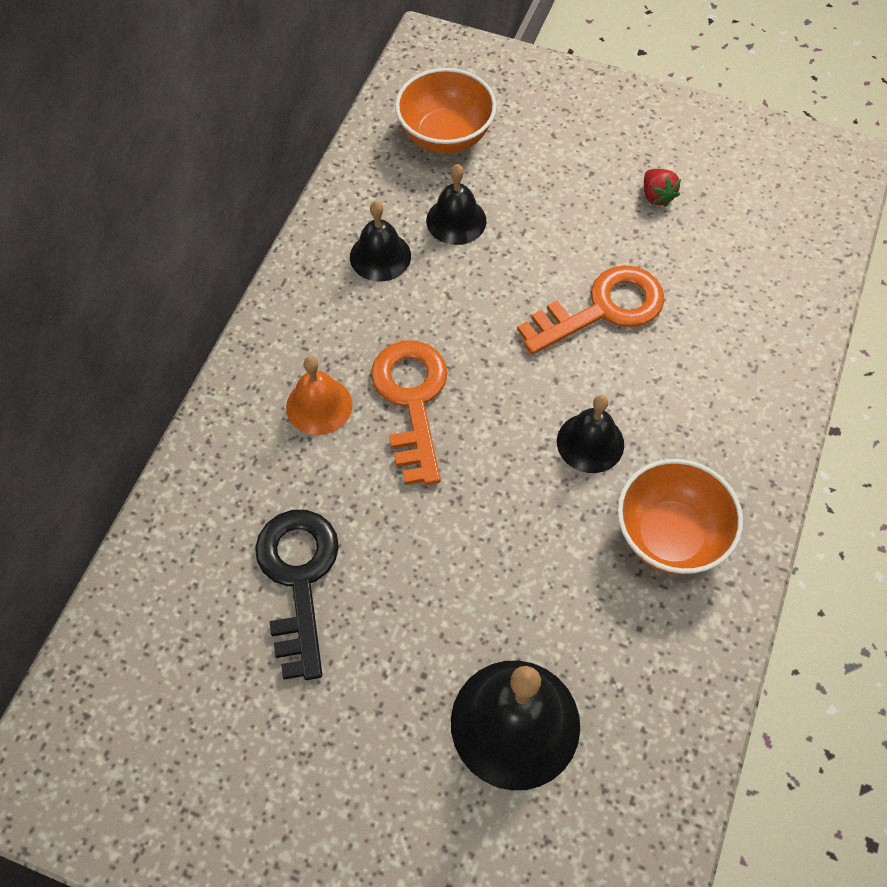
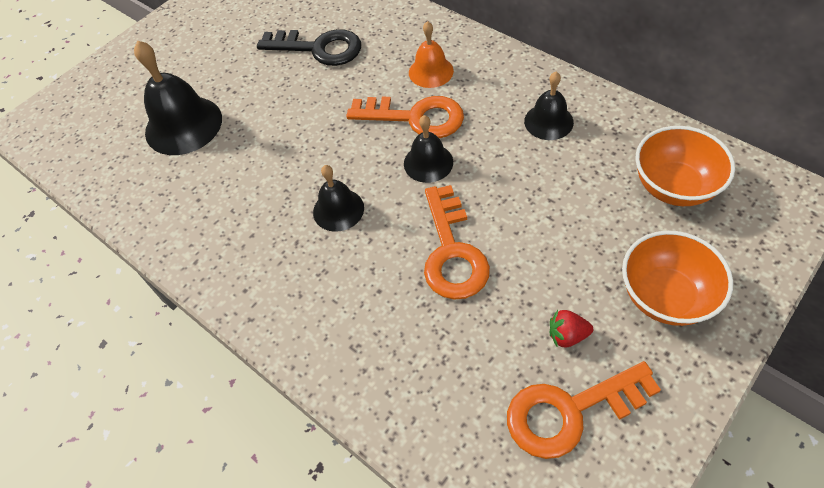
camera: 115 degrees right, 5 degrees down
black bell [426,164,487,245] -> black bell moved to [404,115,453,183]
orange bowl [617,459,743,575] -> orange bowl moved to [622,231,733,326]
none -> orange key [507,361,661,459]

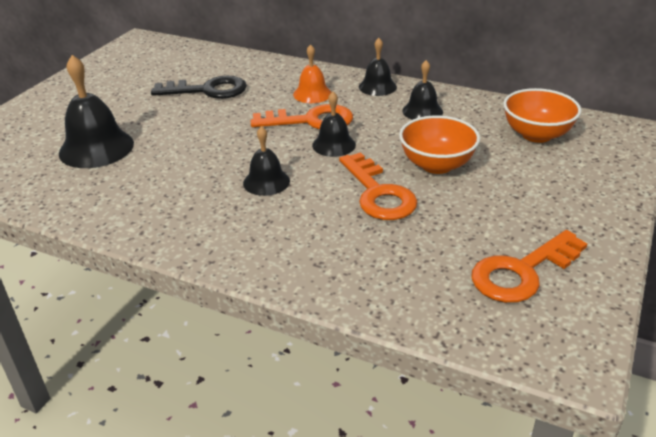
camera: 20 degrees left, 20 degrees down
red strawberry [550,310,593,347] -> none
orange bowl [622,231,733,326] -> orange bowl moved to [399,115,480,174]
none -> black bell [359,38,397,96]

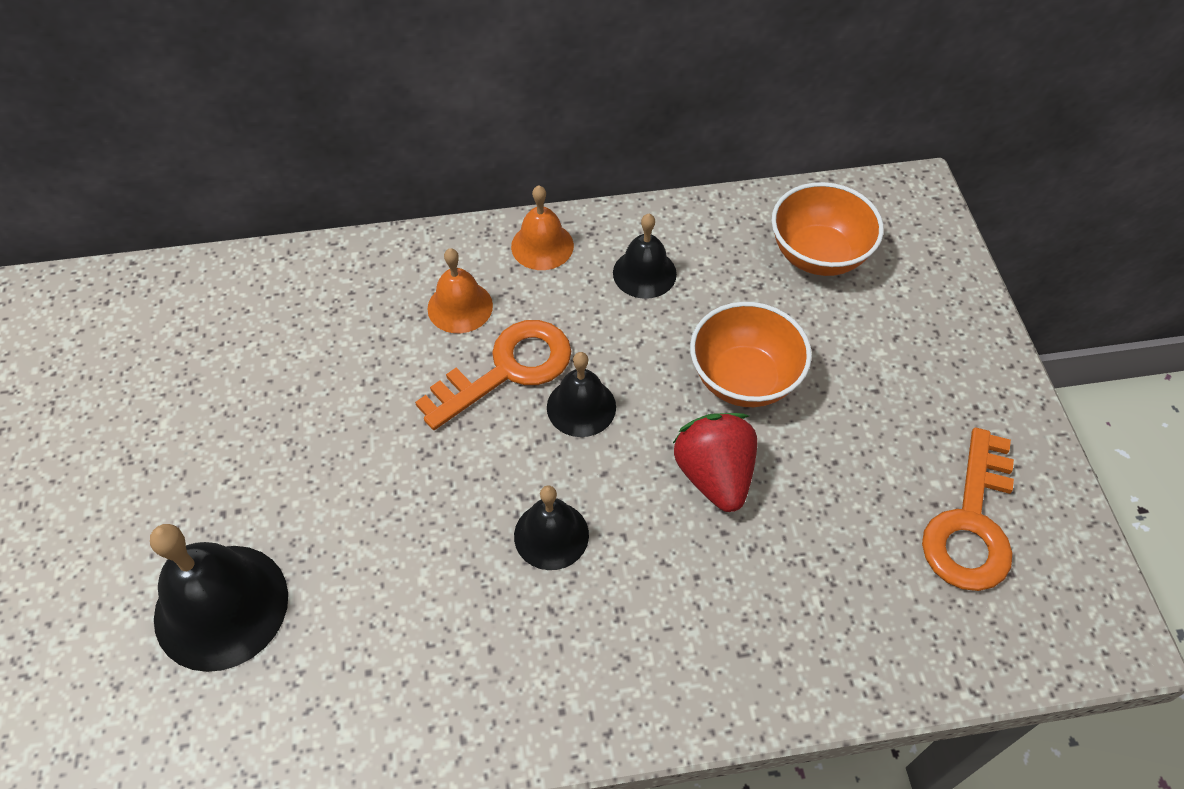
camera: 35 degrees left, 20 degrees up
black key [151,76,247,99] -> none
orange key [339,152,417,220] -> red strawberry [673,413,757,512]
black bell [359,38,397,96] -> orange bell [511,185,574,270]

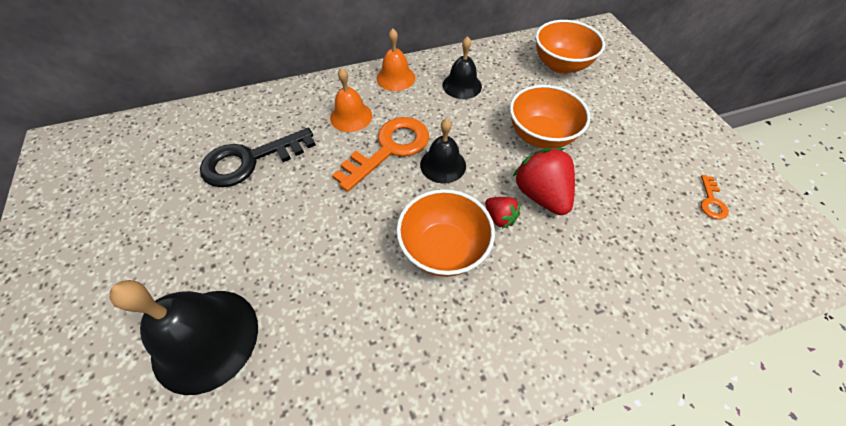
camera: 10 degrees left, 0 degrees up
black bell [514,485,589,570] -> orange bowl [397,189,495,277]
orange key [922,428,1014,591] -> orange key [701,175,729,220], size x0.45
none -> black key [200,128,316,187]
none -> red strawberry [485,197,520,229]

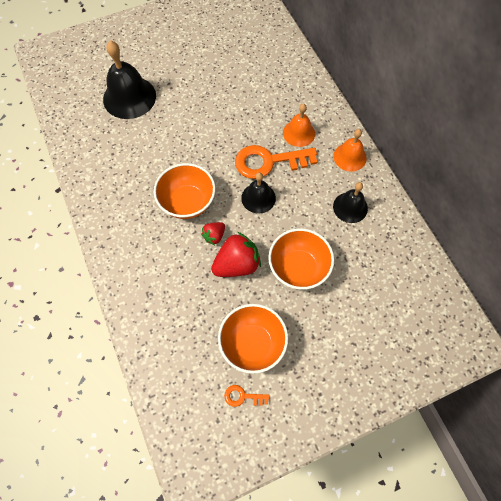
camera: 85 degrees right, 10 degrees up
black key [200,128,316,187] -> none
orange key [332,117,429,192] -> orange key turned 135 degrees clockwise [235,145,317,179]
orange bowl [536,20,605,74] -> orange bowl moved to [218,304,288,374]

